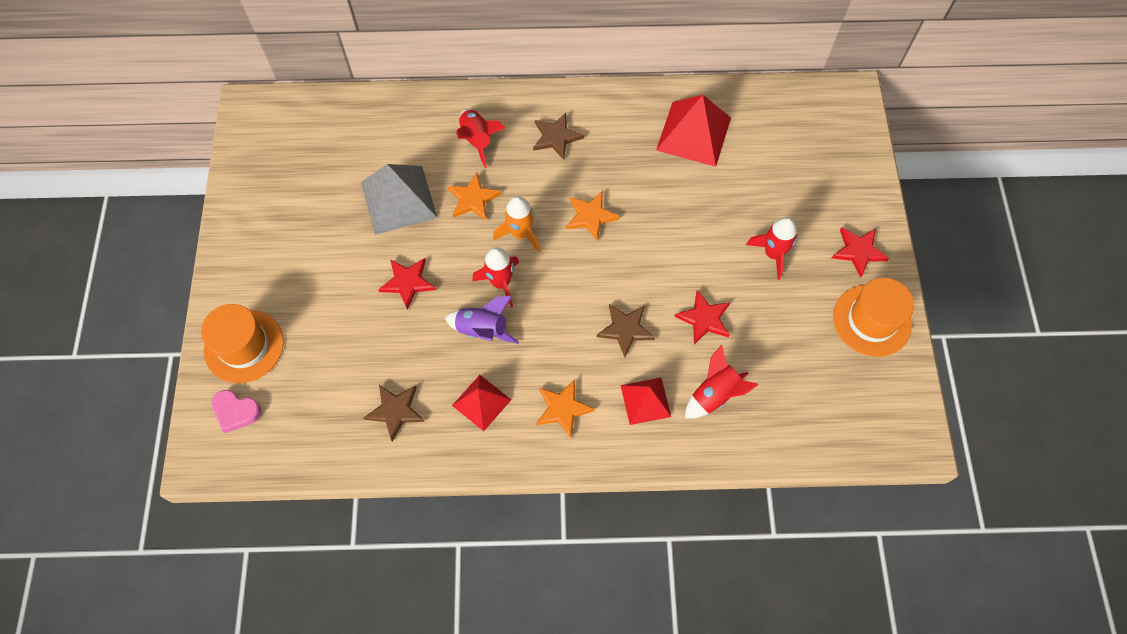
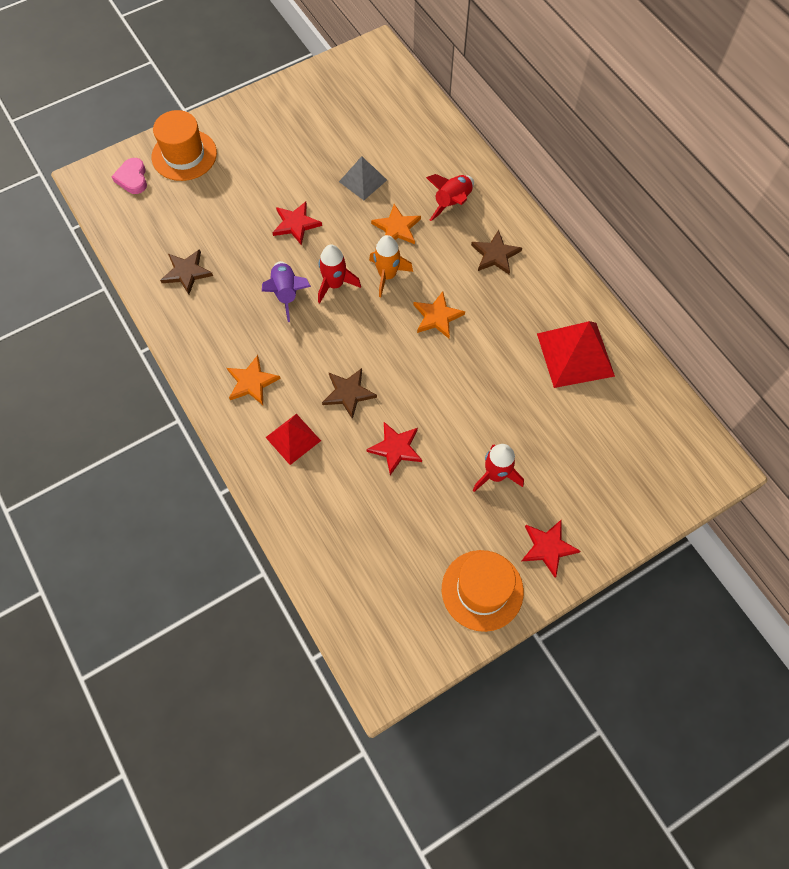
camera: 60 degrees right, 0 degrees up
grey pyramid [361,164,437,235] -> grey pyramid [339,156,387,200], size x0.61
red pyramid [452,375,511,431] -> none
red rocket [685,345,758,418] -> none

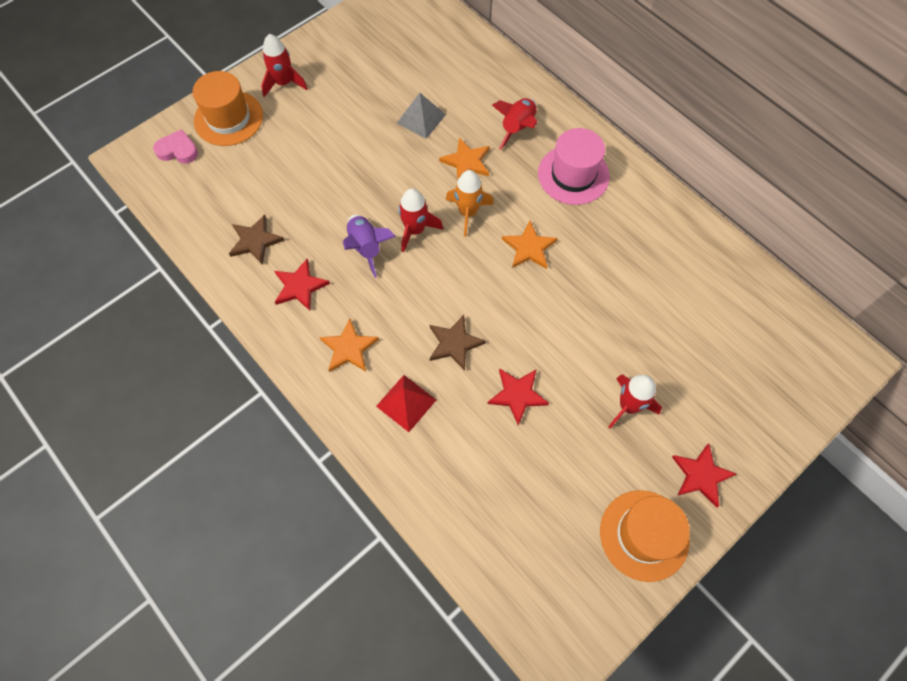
camera: 10 degrees left, 0 degrees up
pink heart [111,158,147,194] -> pink heart turned 120 degrees clockwise [153,129,198,164]
red star [272,201,322,245] -> red star moved to [274,259,330,311]
brown star [471,230,522,274] -> pink hat [538,128,610,205]
red pyramid [537,321,615,388] -> none
none -> red rocket [261,34,308,97]

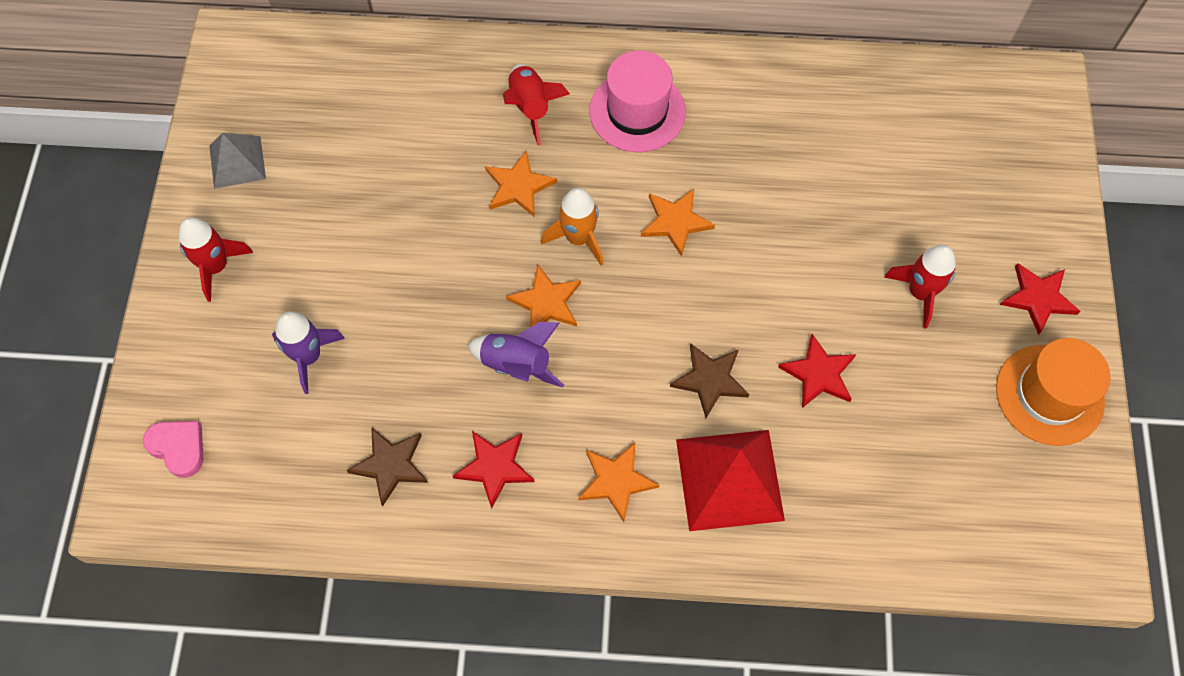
camera: 45 degrees left, 0 degrees up
pink heart [153,129,198,164] -> pink heart turned 75 degrees clockwise [143,421,203,478]
orange hat [193,71,263,146] -> none
red pyramid [376,375,436,432] -> red pyramid [676,430,785,531], size x1.65
grey pyramid [397,93,446,139] -> grey pyramid moved to [209,133,266,189]
red rocket [398,188,443,253] -> orange star [506,264,581,327]
none -> purple rocket [272,312,345,394]

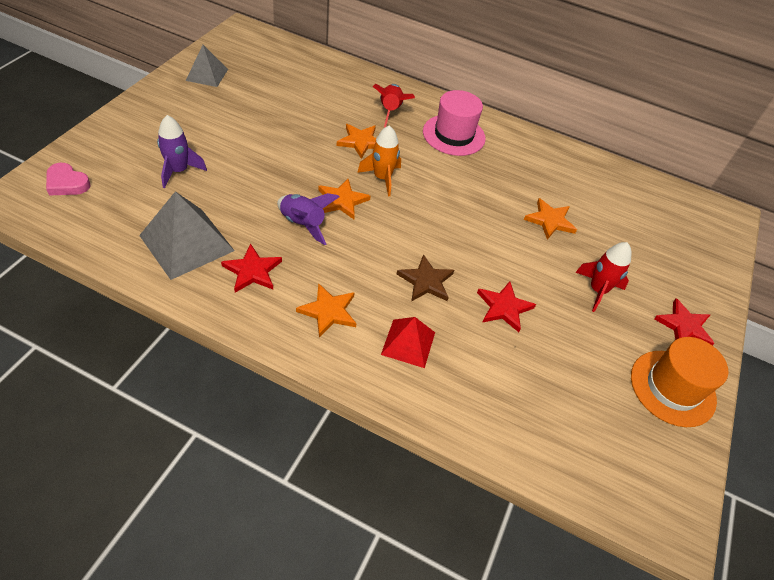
camera: 15 degrees right, 15 degrees down
pink heart [143,421,203,478] -> pink heart turned 150 degrees clockwise [46,163,91,195]
red rocket [178,217,253,302] -> none
brown star [347,427,428,506] -> grey pyramid [139,191,235,280]
orange star [641,189,715,257] -> orange star moved to [524,198,577,239]
red pyramid [676,430,785,531] -> red pyramid [381,317,435,368], size x0.61

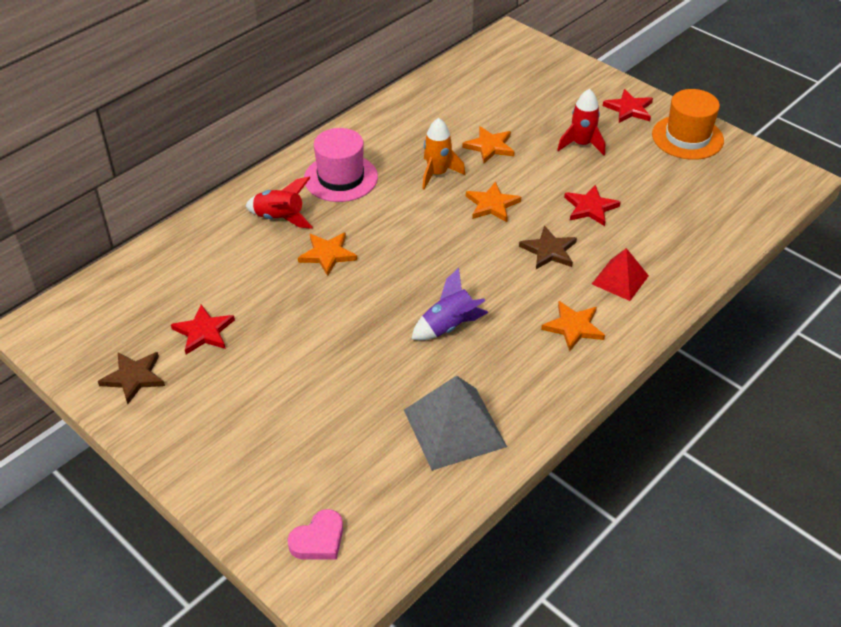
camera: 65 degrees left, 5 degrees down
purple rocket [157,115,207,188] -> none
grey pyramid [186,45,228,87] -> brown star [98,352,165,404]
red star [221,244,282,293] -> red star moved to [171,304,235,355]
orange star [318,179,371,219] -> orange star moved to [466,181,521,222]
orange rocket [357,125,401,196] -> orange rocket moved to [422,118,465,190]

